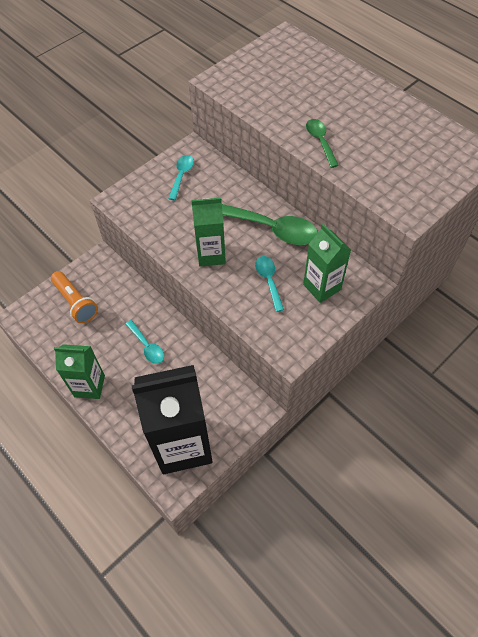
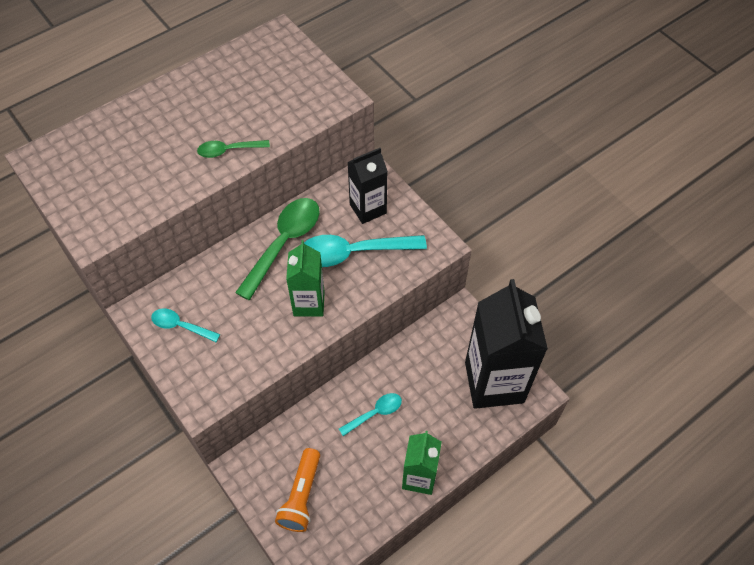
camera: 85 degrees left, 0 degrees up
orange flashlight [51,271,98,323] -> orange flashlight turned 135 degrees clockwise [275,448,320,532]
turquoise spoon [255,256,284,312] -> turquoise spoon [304,235,427,267], size x1.85
green carton [303,224,351,303] -> black carton [347,148,388,224]

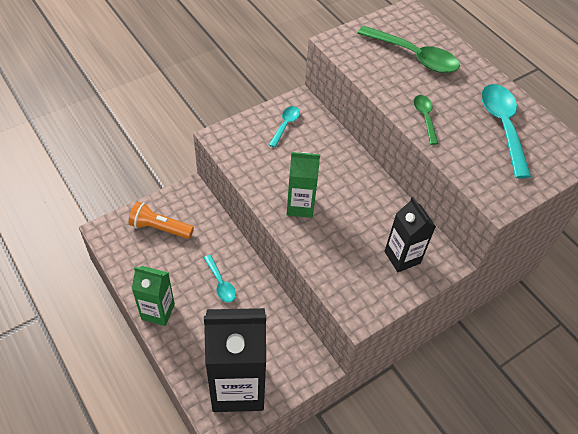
camera: 90 degrees right, 5 degrees down
green spoon [235,198,319,300] -> green spoon moved to [357,26,460,73]
turquoise spoon [304,235,427,267] -> turquoise spoon moved to [481,84,531,179]

